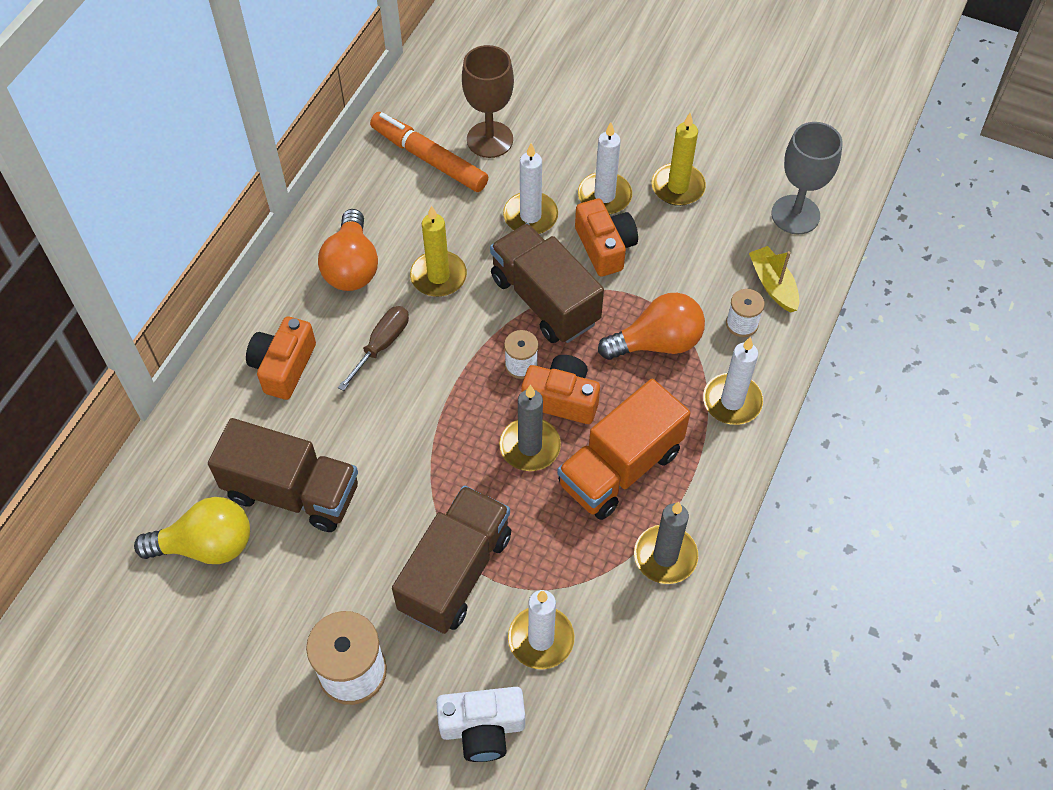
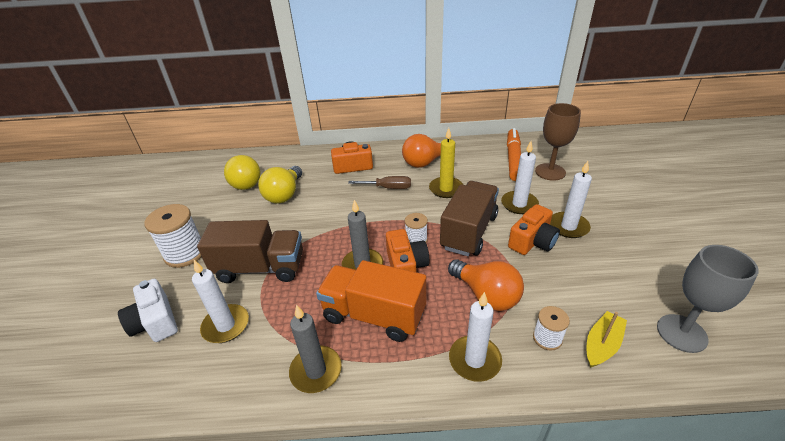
camera: 65 degrees right, 20 degrees down
brown truck [208,418,358,532] -> yellow light bulb [258,166,302,203]
yellow candle [652,113,706,206] -> none

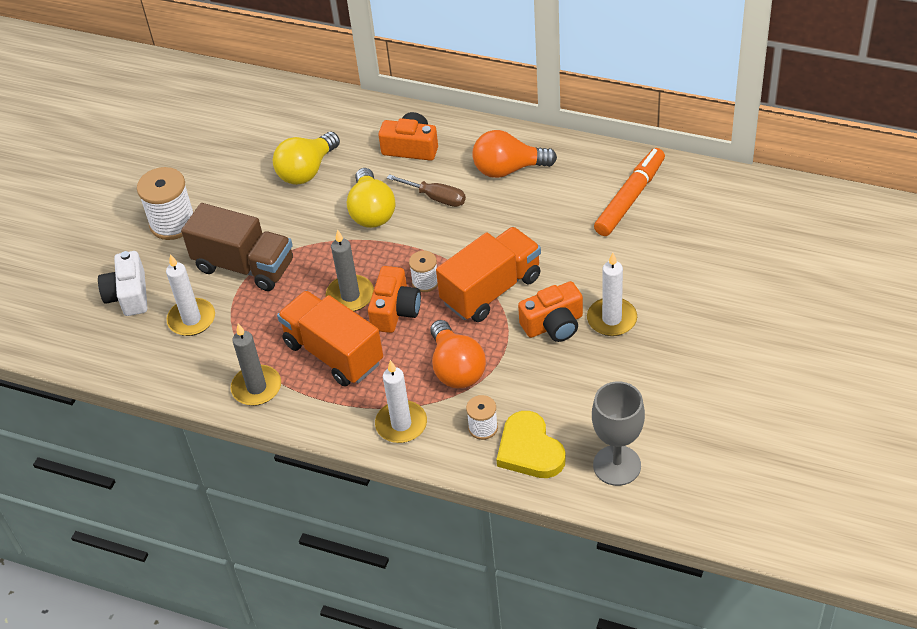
camera: 25 degrees right, 10 degrees up
yellow light bulb [224,155,261,190] -> yellow light bulb moved to [347,168,395,228]
yellow candle [429,128,463,198] -> none
brown truck [440,181,499,256] -> orange truck [436,227,541,322]
white candle [501,141,539,214] -> none
brown goblet [535,103,581,181] -> none
yellow boat [587,311,627,368] -> yellow heart [496,411,566,478]

